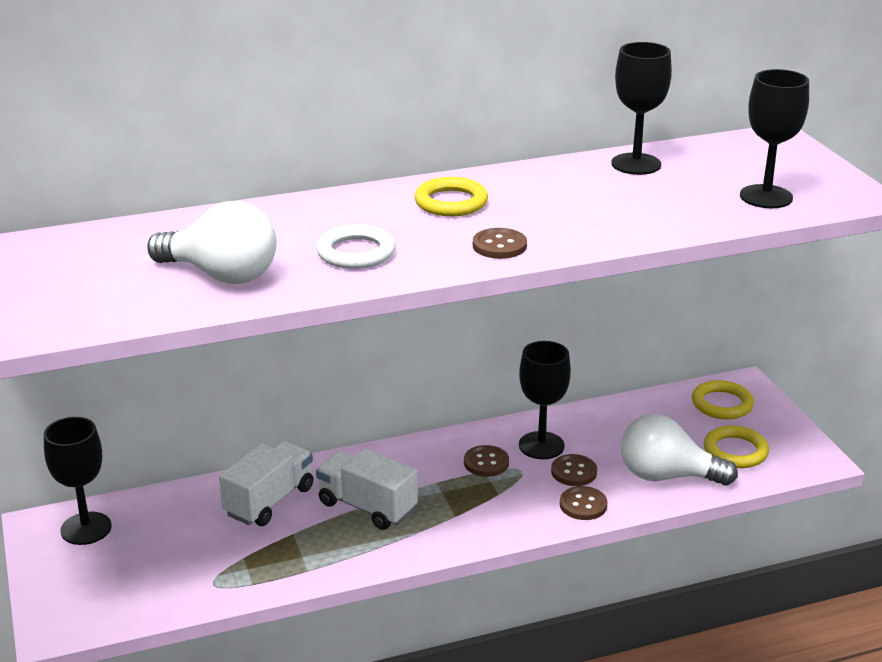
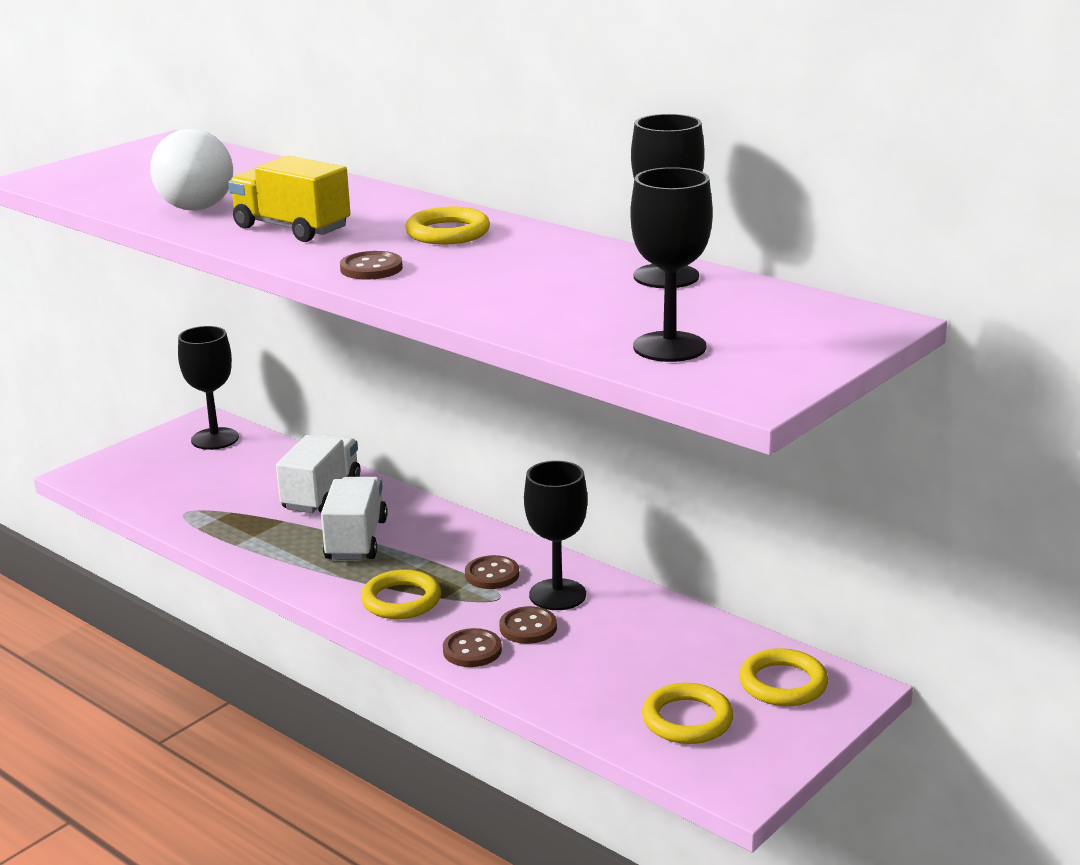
camera: 60 degrees right, 5 degrees down
white truck [219,441,314,526] -> white truck turned 75 degrees counterclockwise [276,435,360,513]
white ring [316,224,395,269] -> yellow truck [228,155,350,242]
white light bulb [621,414,738,486] -> none
none -> yellow ring [361,570,441,619]

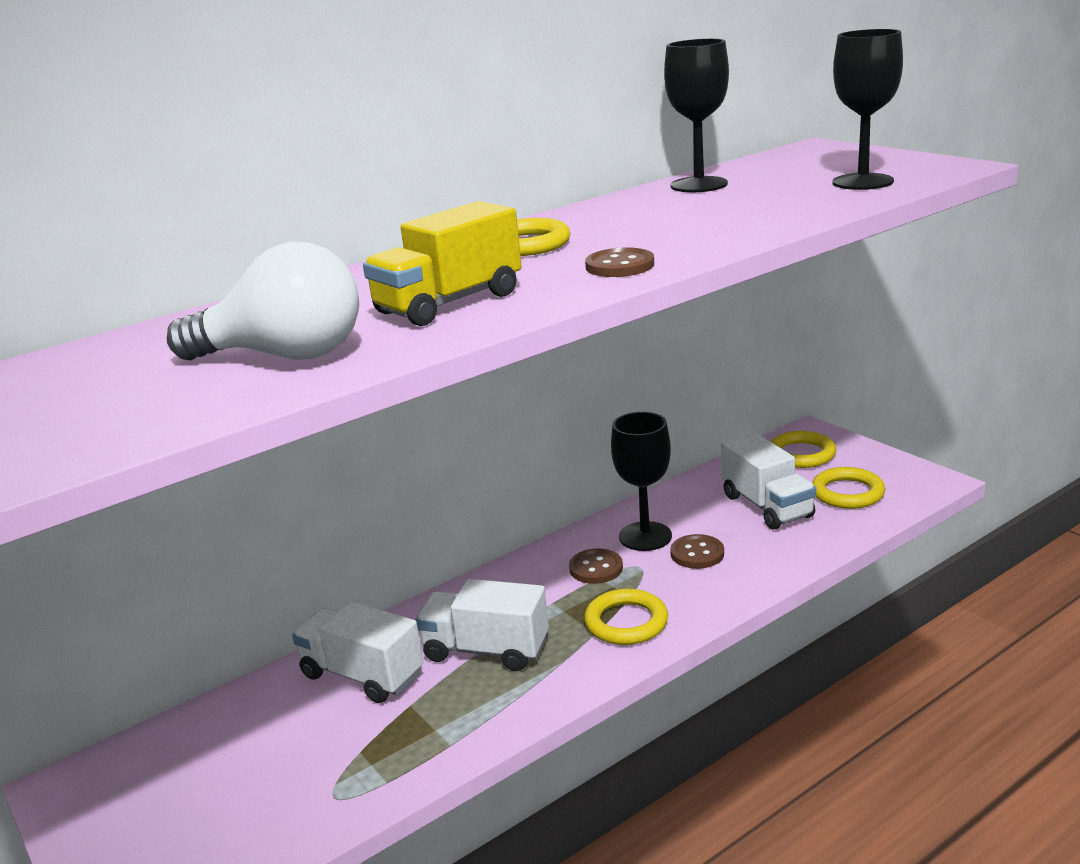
camera: 75 degrees left, 0 degrees up
black goblet [178,326,239,450] -> none
brown button [443,628,502,667] -> none
none -> white truck [721,432,816,530]

